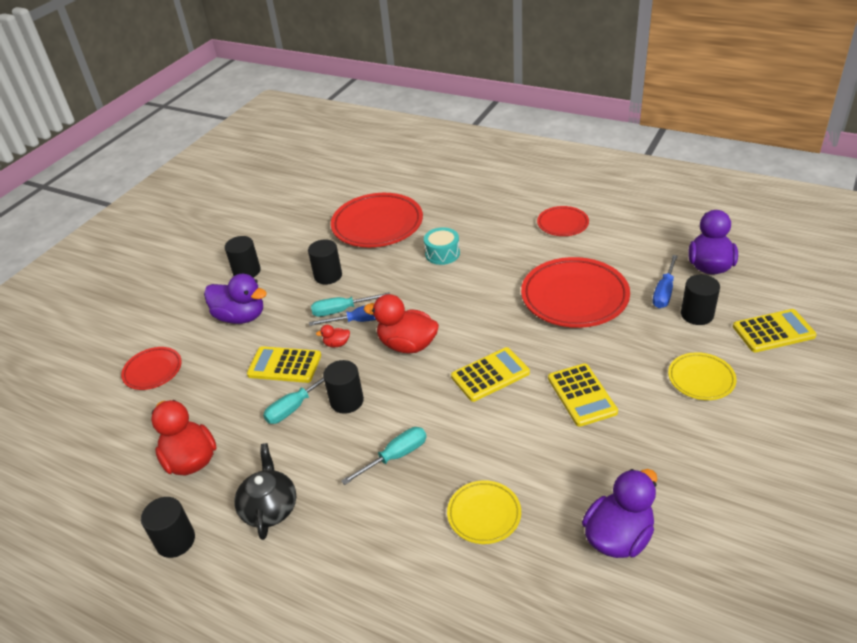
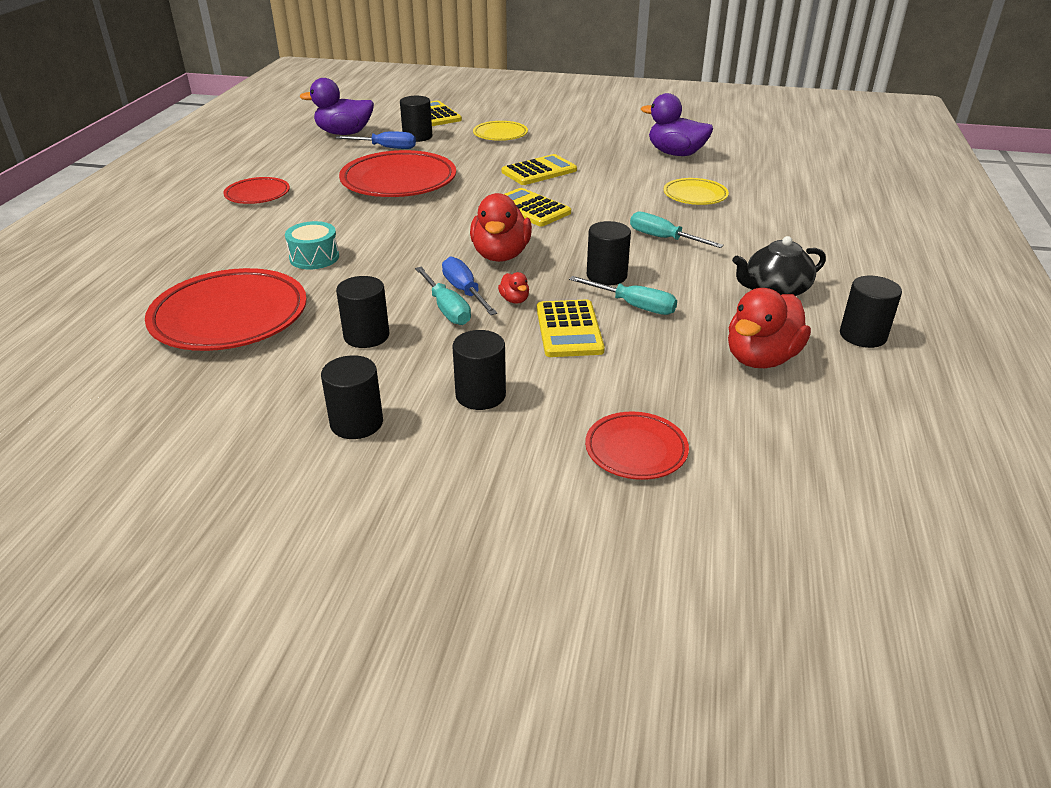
camera: 110 degrees left, 5 degrees down
purple duck [204,274,267,324] -> black cylinder [452,330,506,410]

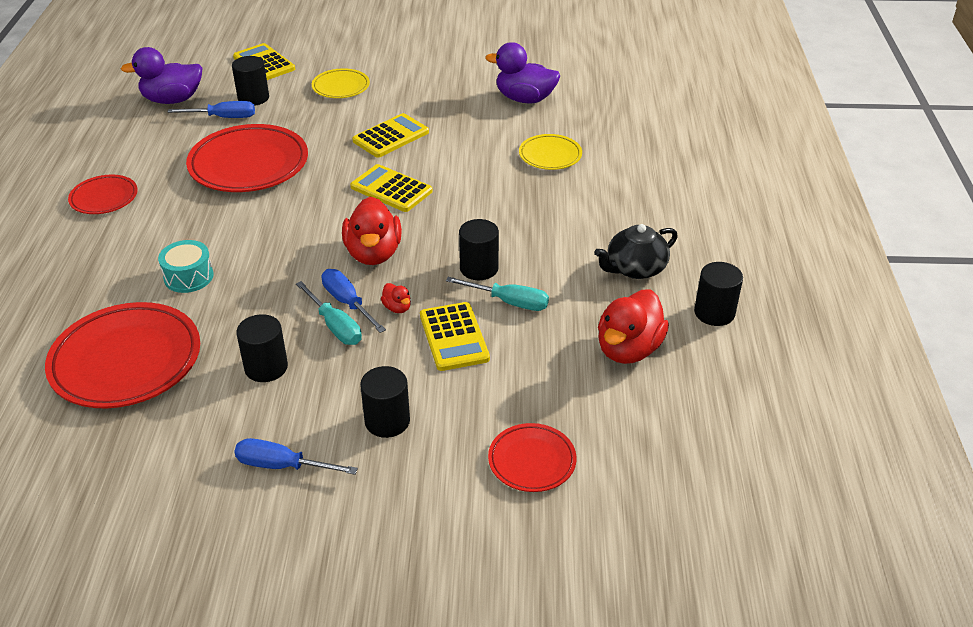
camera: 10 degrees left, 5 degrees up
black cylinder [321,355,383,439] -> blue screwdriver [234,438,358,475]
turquoise screwdriver [630,212,724,248] -> none

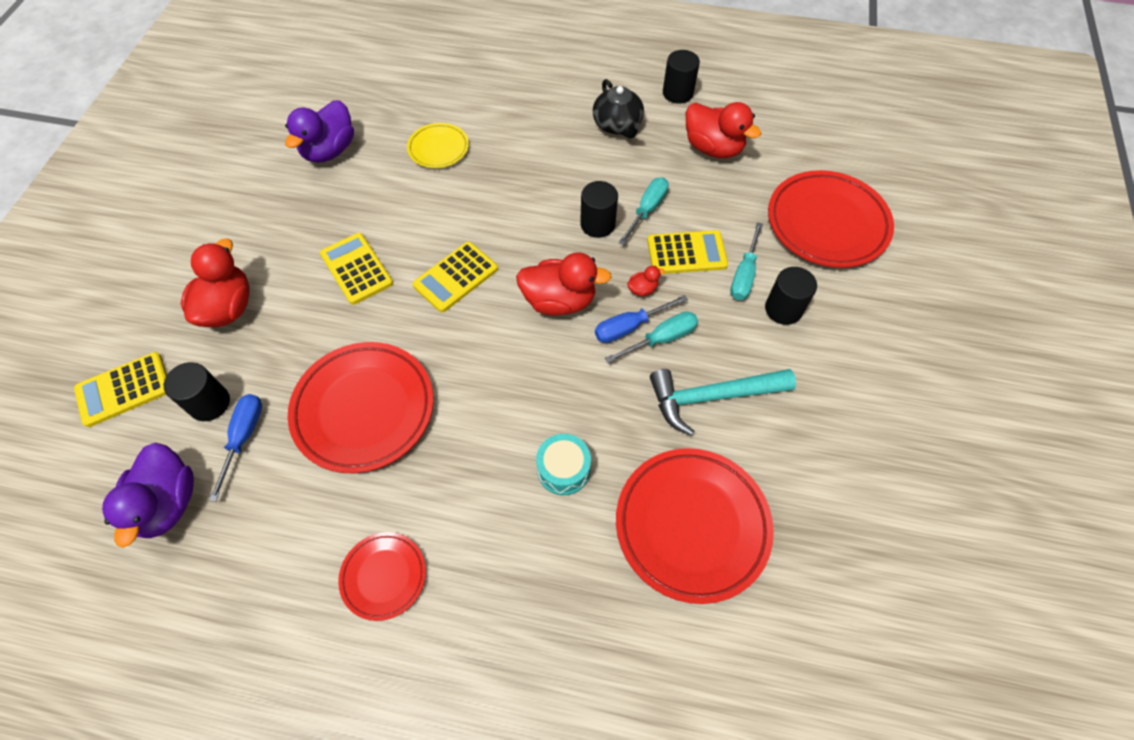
camera: 80 degrees left, 20 degrees up
blue screwdriver [234,438,358,475] -> none
black cylinder [236,314,288,382] -> turquoise hammer [650,369,796,436]
yellow plate [312,68,370,98] -> red duck [181,239,250,327]
red plate [488,423,577,492] -> red plate [768,170,894,268], size x1.86
none -> turquoise screwdriver [730,222,763,300]

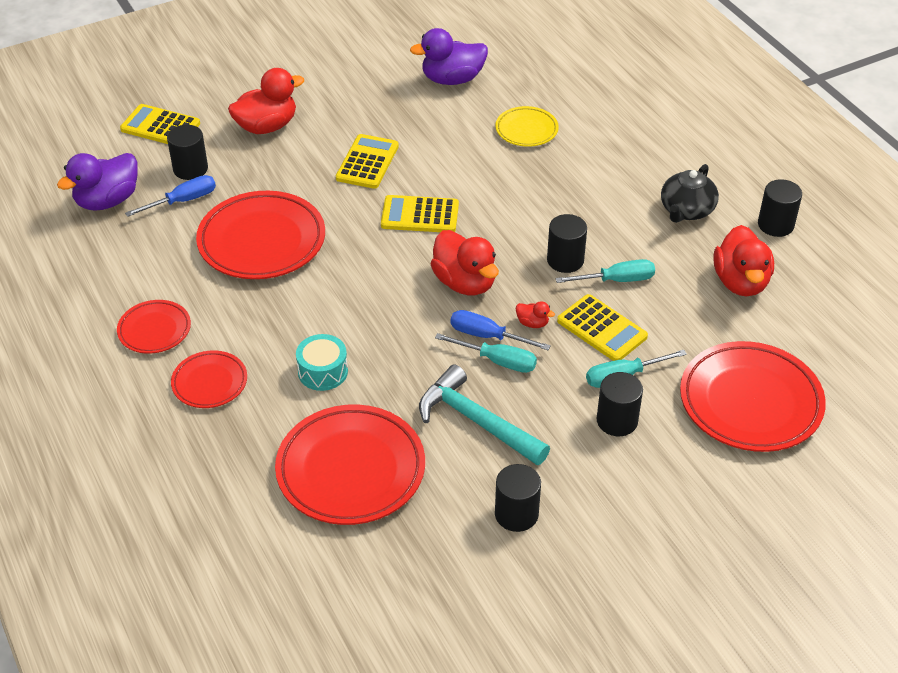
camera: 50 degrees right, 15 degrees down
none -> red plate [171,350,247,408]
none -> black cylinder [495,464,541,532]

